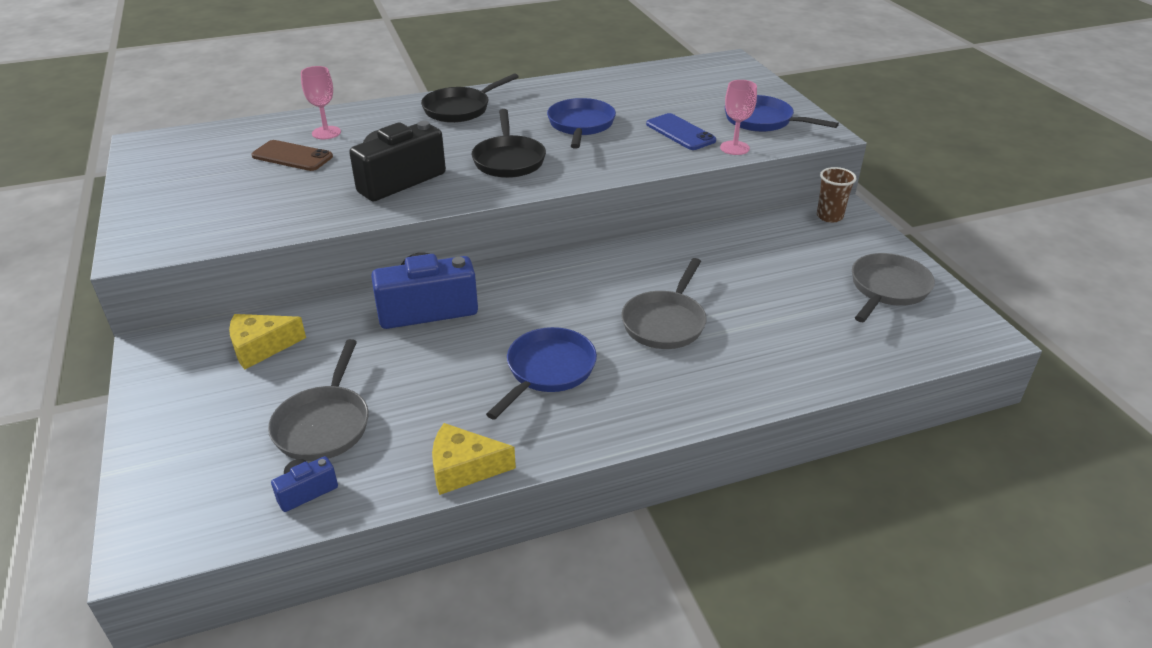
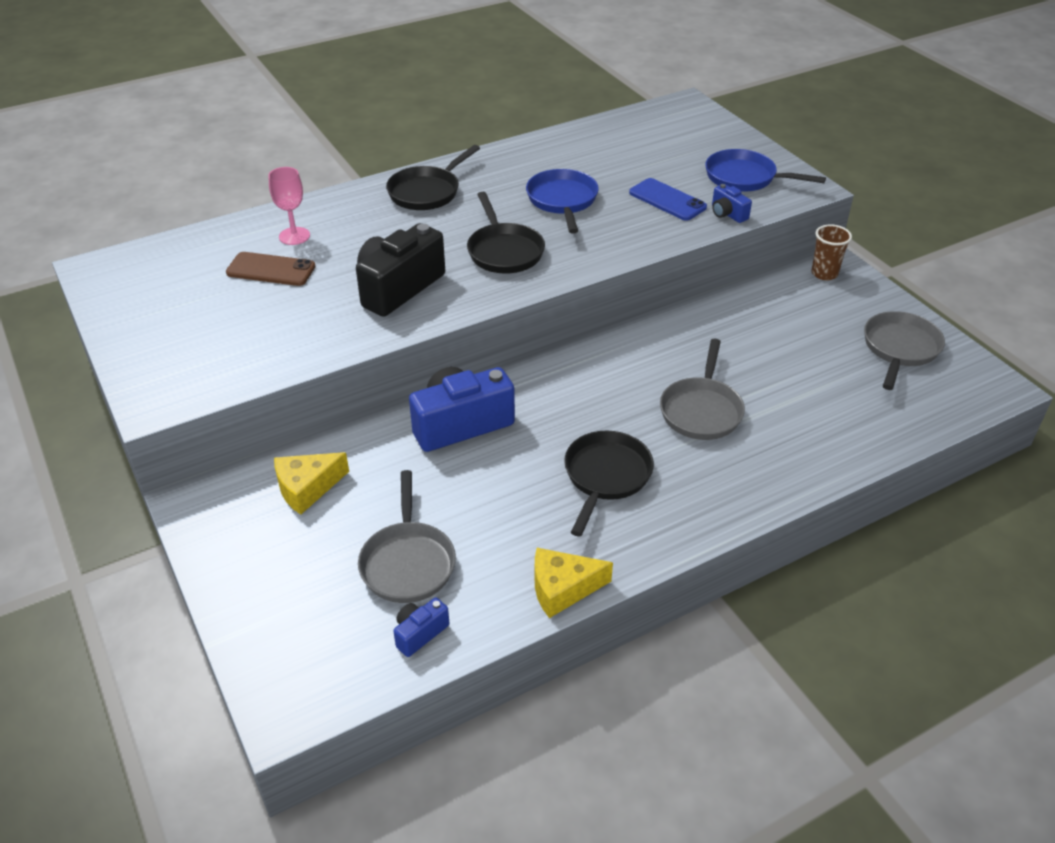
camera: 10 degrees left, 5 degrees up
blue pan [486,327,597,420] -> black pan [564,431,654,536]
pink goblet [720,80,757,155] -> blue camera [712,184,752,223]

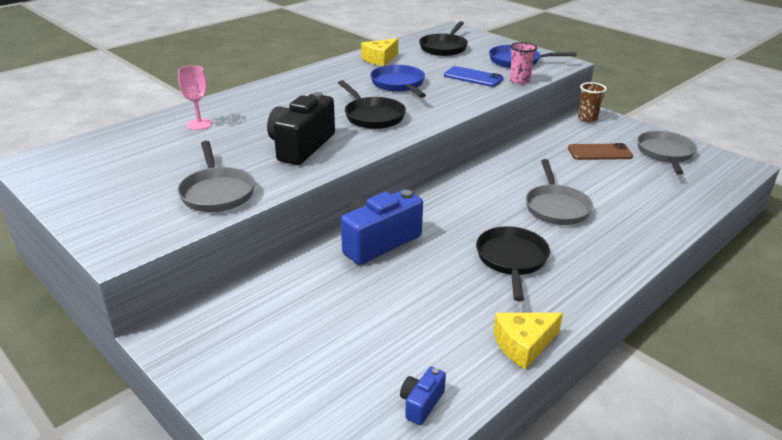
camera: 15 degrees left, 10 degrees down
brown phone [226,252,315,286] -> brown phone moved to [568,143,633,160]
yellow cheese [274,452,349,515] -> yellow cheese moved to [361,38,398,66]
grey pan [358,470,456,603] -> grey pan moved to [177,141,255,212]
black pan [386,145,480,210] -> black pan moved to [419,21,468,56]
blue camera [712,184,752,223] -> pink cup [510,42,537,84]

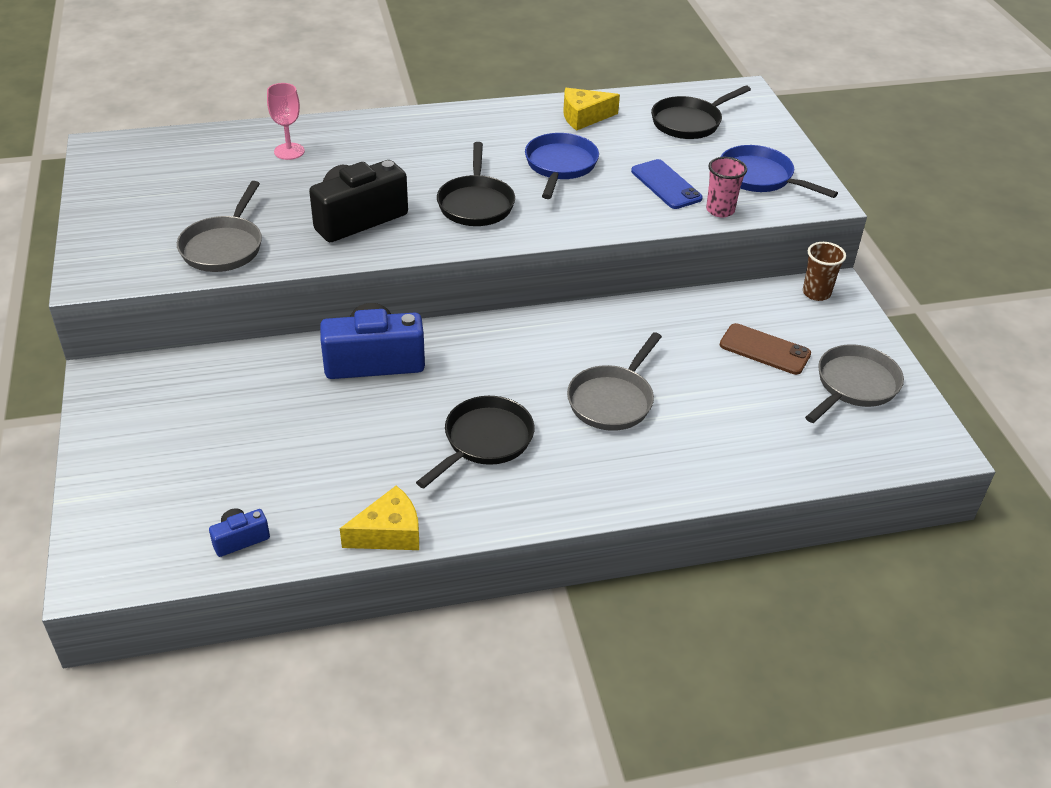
camera: 30 degrees right, 10 degrees up
yellow cheese [493,313,563,370] -> yellow cheese turned 150 degrees clockwise [340,486,419,550]

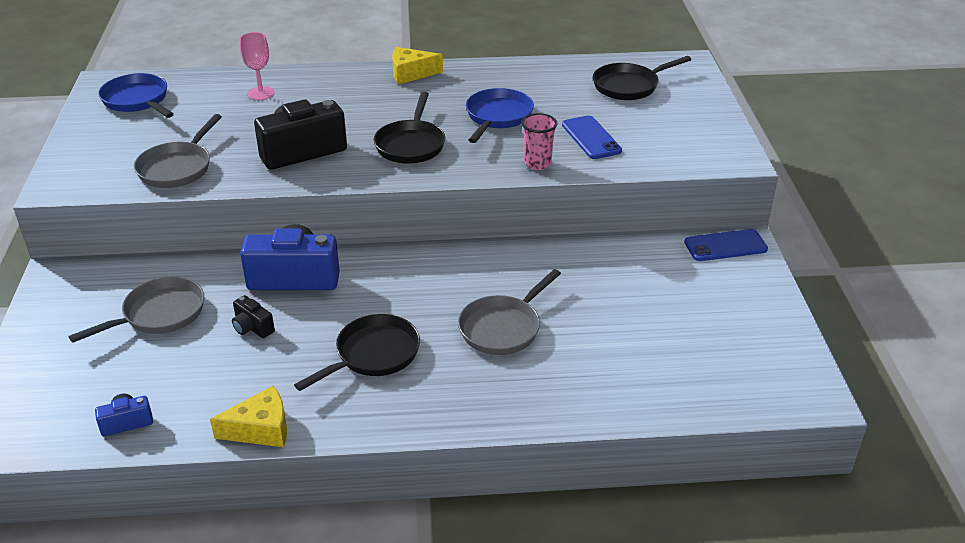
camera: 10 degrees right, 5 degrees down
yellow cheese [563,88,620,131] -> yellow cheese moved to [392,47,443,84]
pink cup [706,157,747,217] -> pink cup moved to [521,113,558,170]
blue pan [720,145,838,198] -> blue pan moved to [98,73,174,118]
brown phone [720,323,811,375] -> none
brown cup [803,242,846,301] -> blue phone [684,229,768,261]
grey pan [805,344,904,423] -> grey pan moved to [69,277,204,343]
none -> black camera [232,295,275,338]

